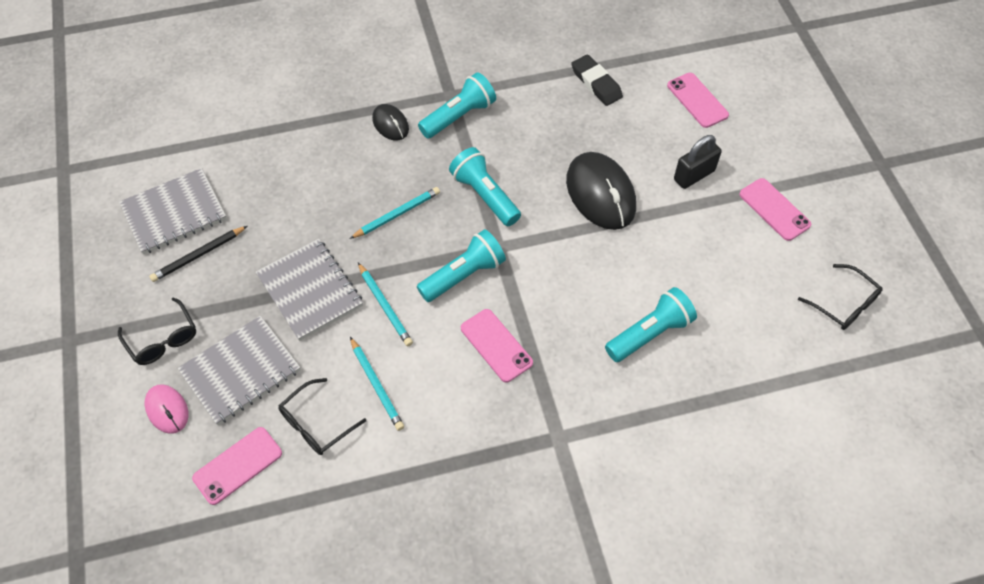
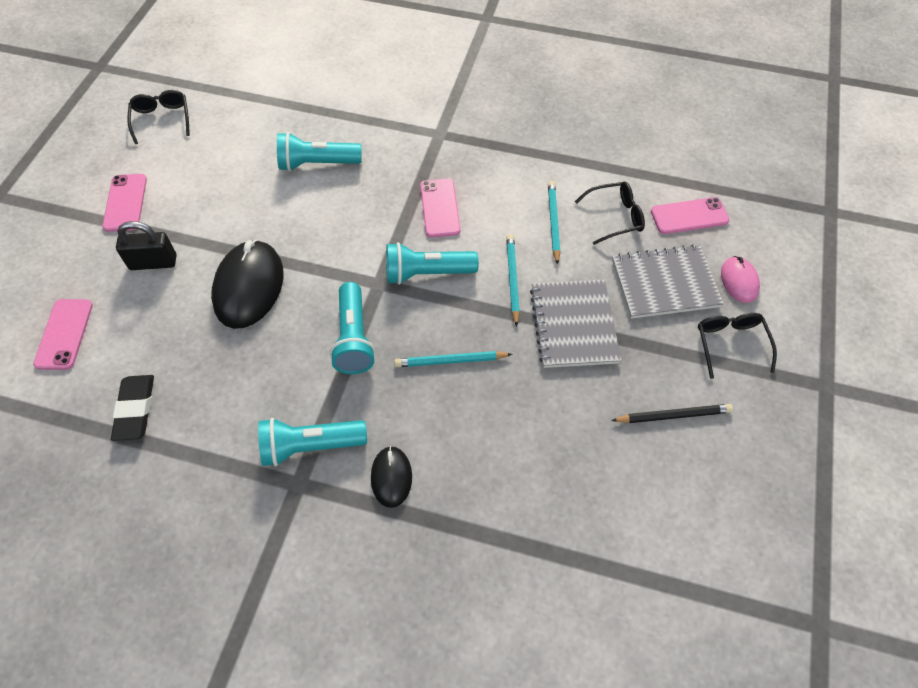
camera: 150 degrees left, 0 degrees up
grey notebook [119,168,227,254] -> none

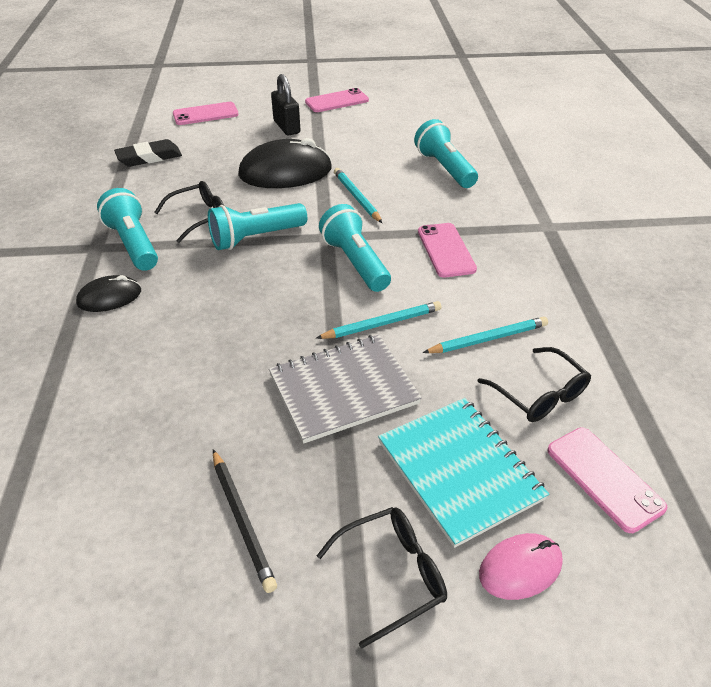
camera: 70 degrees right, 15 degrees down
black glasses [127,90,190,144] -> black glasses moved to [154,181,224,243]
turquoise pencil [394,351,512,367] -> turquoise pencil moved to [334,168,382,223]
pink phone [420,178,461,238] -> pink phone turned 75 degrees counterclockwise [418,223,477,278]
grey notebook [612,244,724,319] -> turquoise notebook [378,398,549,548]

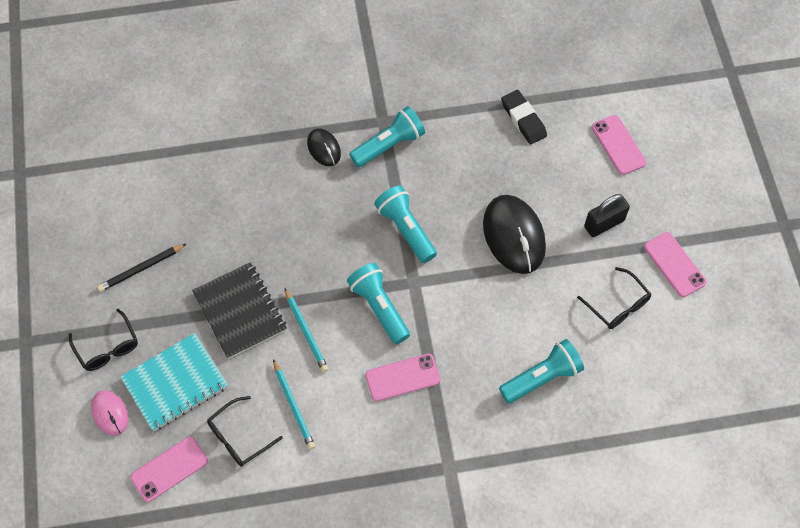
camera: 85 degrees right, 20 degrees up
black glasses [154,181,224,243] -> black glasses moved to [577,267,651,329]
grey notebook [269,335,422,444] -> black notebook [192,262,287,359]
turquoise flashlight [319,204,391,292] -> turquoise flashlight turned 90 degrees counterclockwise [347,263,410,344]
turquoise pencil [334,168,382,223] -> none

